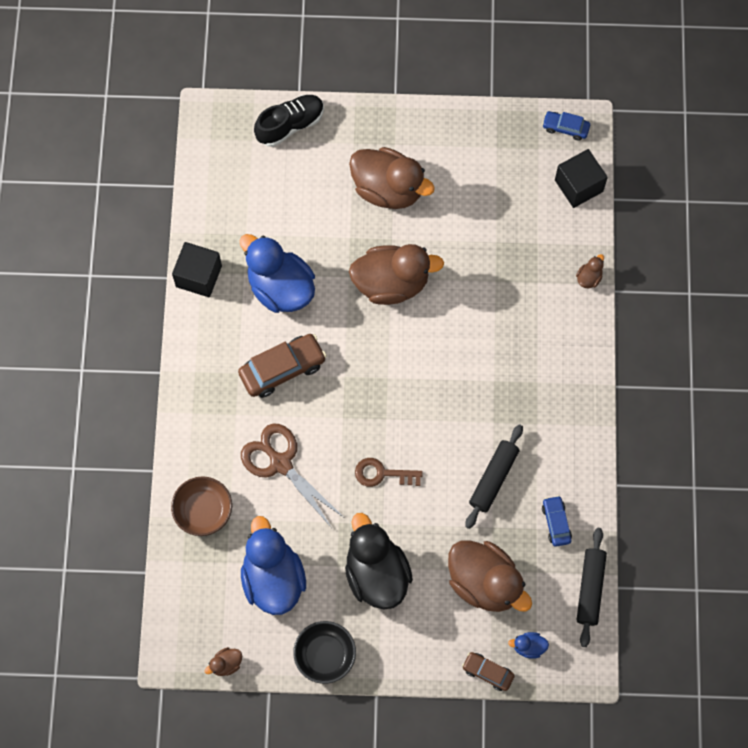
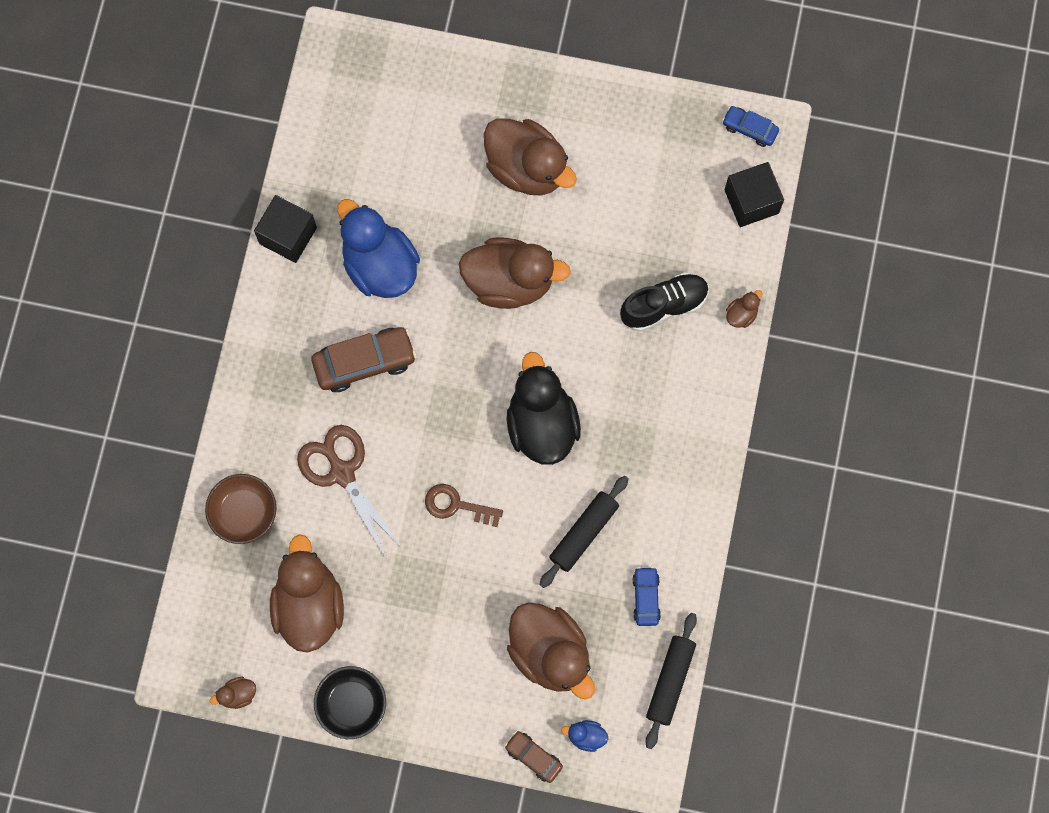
camera: 10 degrees right, 5 degrees up
blue duck [241,516,306,615] -> brown duck [270,534,344,653]
black shoe [254,95,324,147] -> black shoe moved to [620,272,709,332]
black duck [345,513,413,609] -> black duck moved to [507,352,581,465]

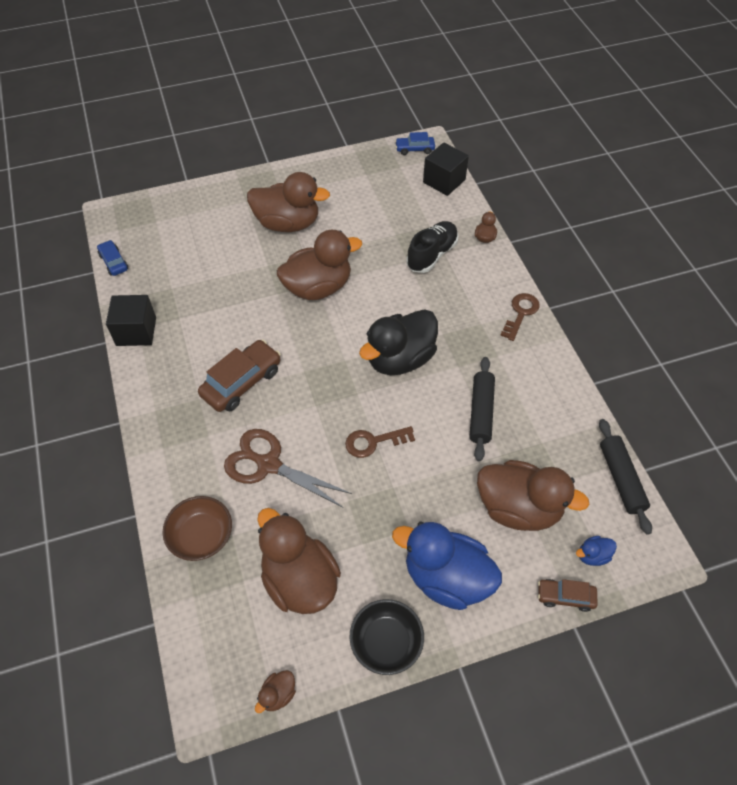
camera: 30 degrees left, 20 degrees down
blue duck [337,199,420,298] -> blue duck moved to [392,522,502,610]
black duck [507,352,581,465] -> black duck turned 90 degrees counterclockwise [359,309,438,375]
blue car [632,567,661,626] -> blue car moved to [97,240,128,276]
none -> brown key [500,293,540,341]

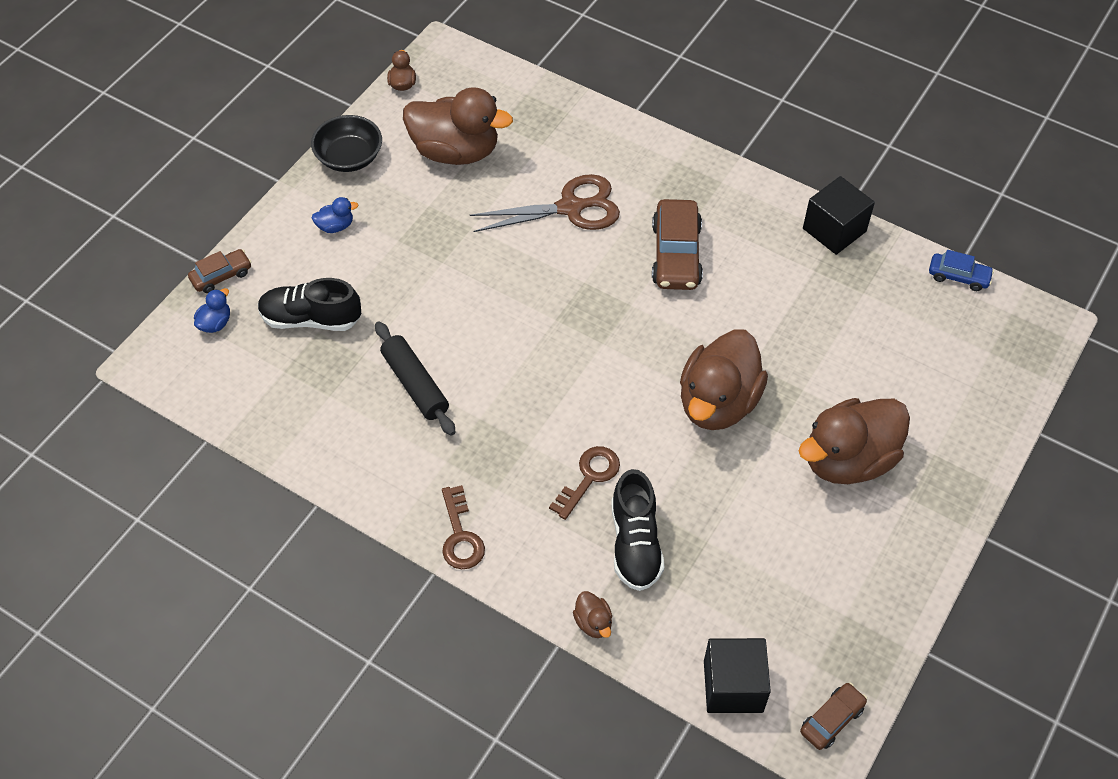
camera: 140 degrees right, 0 degrees up
brown bowl [162,496,232,561] -> none
brown key [345,426,415,458] -> brown key moved to [549,446,620,520]
black duck [359,309,438,375] -> none
blue duck [392,522,502,610] -> blue duck [311,197,359,233], size x0.41
blue car [395,132,435,155] -> brown car [800,683,867,750]
brown duck [477,460,589,531] -> black shoe [258,278,361,331]
black rolling pin [599,419,652,535] -> none

